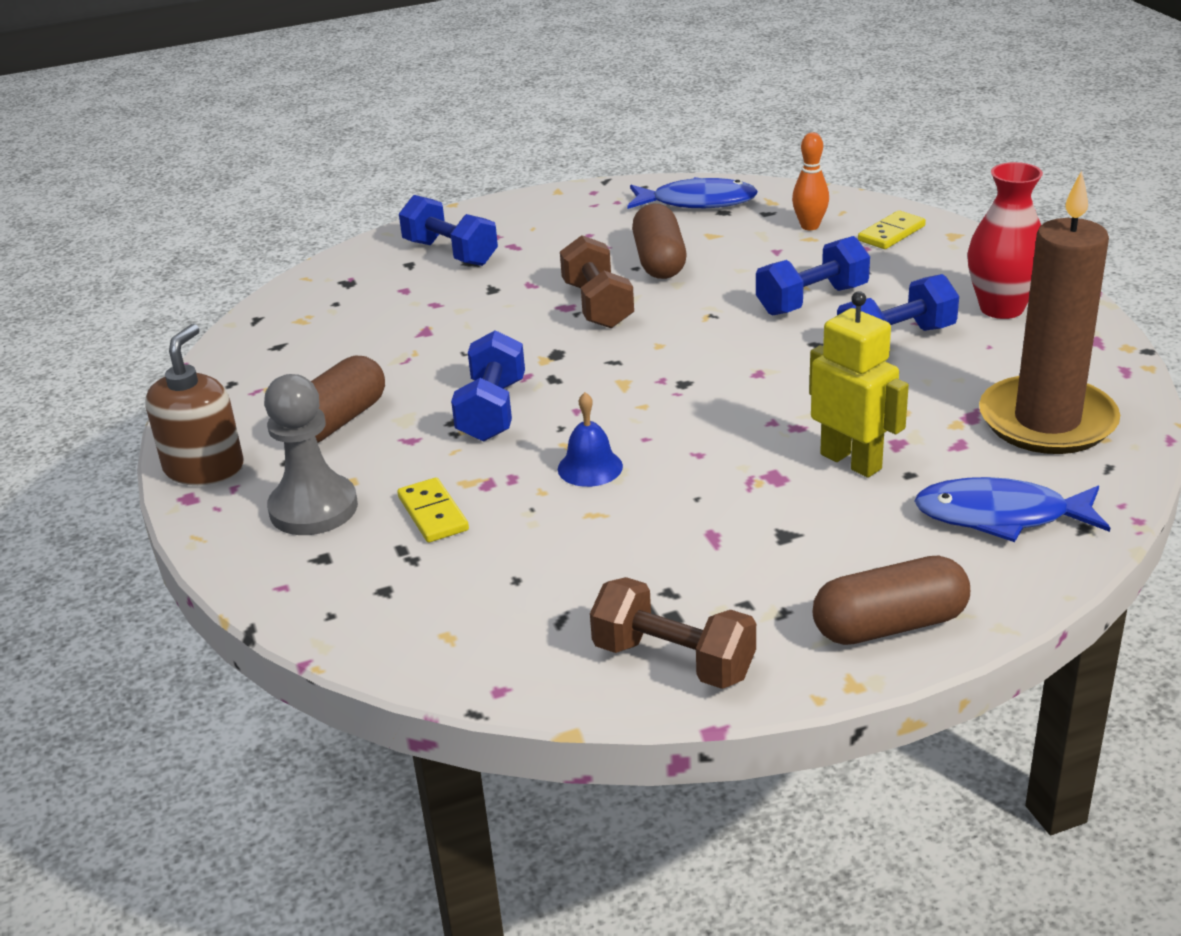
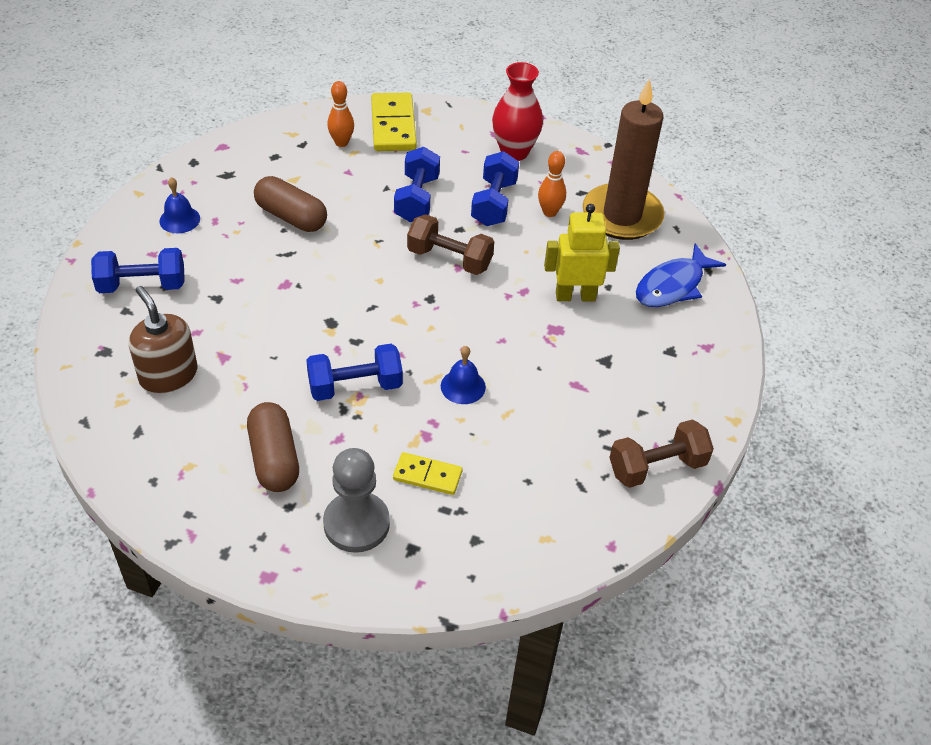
camera: 55 degrees left, 15 degrees up
brown soap dispenser [145,324,244,486] -> brown soap dispenser moved to [129,286,198,394]
blue dumbbell [451,330,525,442] -> blue dumbbell turned 60 degrees counterclockwise [306,344,403,401]
brown dumbbell [560,235,634,328] -> brown dumbbell moved to [407,214,494,275]
blue fish [627,177,758,209] -> none
brown capsule [813,555,970,645] -> none
yellow domino [858,210,926,249] -> yellow domino [371,93,417,151], size x1.72
none -> blue bell [159,177,200,233]
none -> orange bowling pin [538,151,566,217]

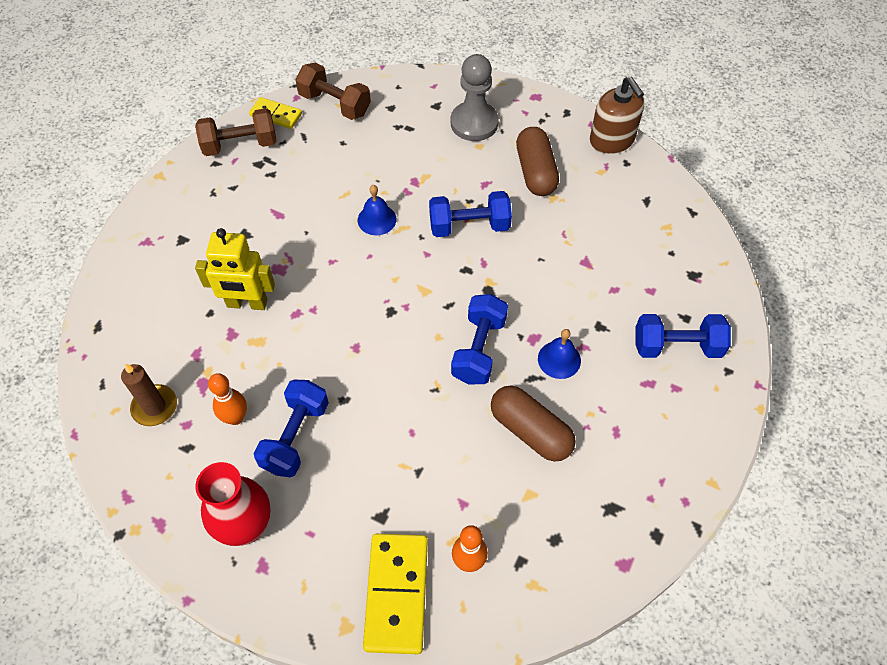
camera: 170 degrees left, 10 degrees up
brown soap dispenser [129,286,198,394] -> brown soap dispenser moved to [590,76,644,154]
blue bell [159,177,200,233] -> blue bell moved to [538,329,581,379]
yellow domino [393,452,463,495] -> yellow domino moved to [249,97,302,129]
blue dumbbell [394,147,440,222] -> blue dumbbell moved to [451,294,508,385]
brown dumbbell [407,214,494,275] -> brown dumbbell moved to [295,63,371,120]
brown candle [583,78,665,240] -> brown candle [121,363,177,426], size x0.50
blue fish [636,243,726,307] -> none

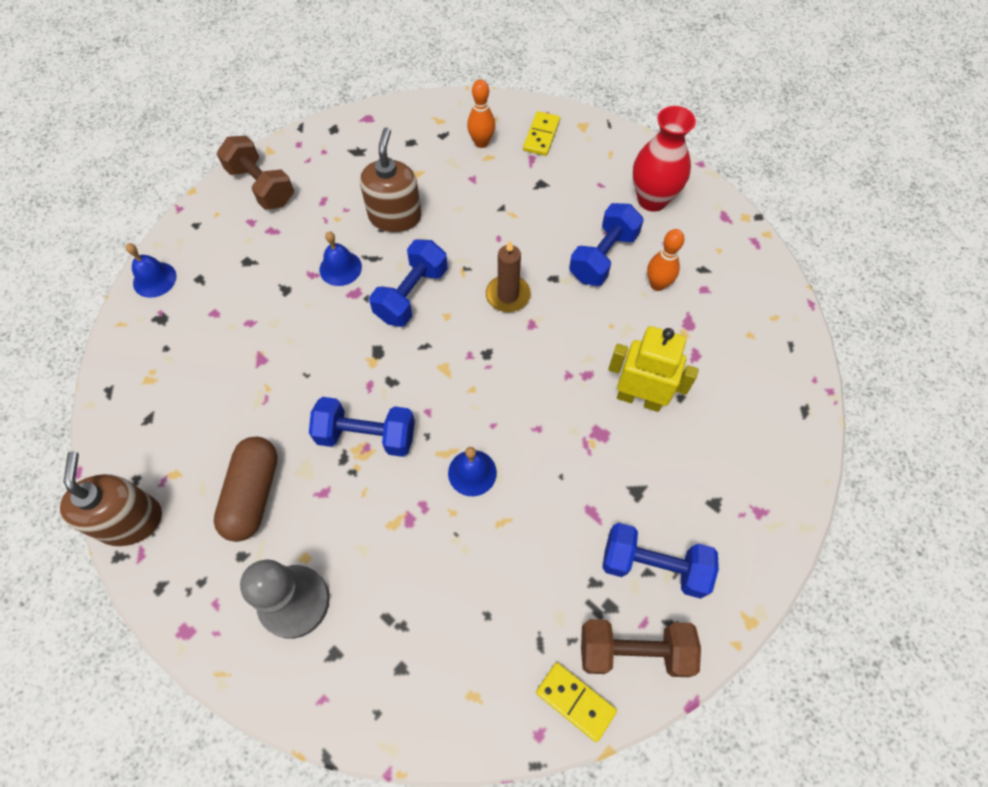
camera: 165 degrees left, 5 degrees up
brown candle [121,363,177,426] -> brown candle moved to [486,240,531,312]
brown dumbbell [295,63,371,120] -> brown dumbbell moved to [216,136,294,210]
yellow domino [363,534,428,654] -> yellow domino [523,111,560,156], size x0.58
brown capsule [491,385,576,462] -> brown soap dispenser [360,127,421,232]
blue dumbbell [636,314,731,358] -> blue dumbbell moved to [602,523,719,599]
none -> blue bell [126,243,177,298]

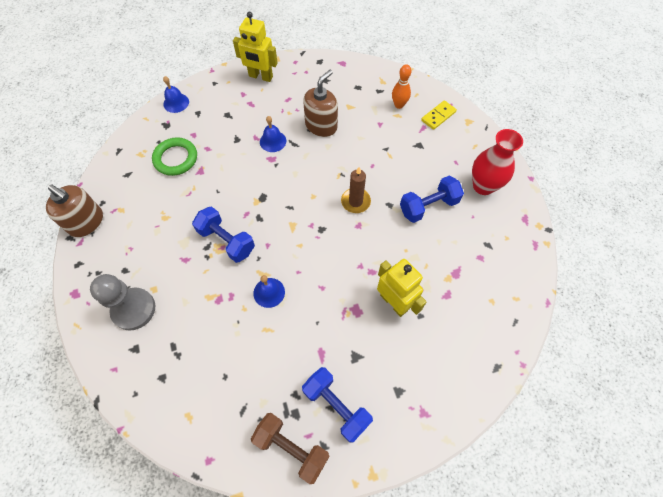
camera: 30 degrees right, 0 degrees up
brown soap dispenser [60,451,162,546] -> brown soap dispenser turned 105 degrees clockwise [46,185,103,237]
brown capsule [214,437,278,542] -> none
brown dumbbell [216,136,294,210] -> yellow robot [233,12,278,82]
blue dumbbell [369,239,448,327] -> none
yellow domino [536,662,617,742] -> none
orange bowling pin [647,229,685,291] -> none
none -> green ring [152,137,197,176]

